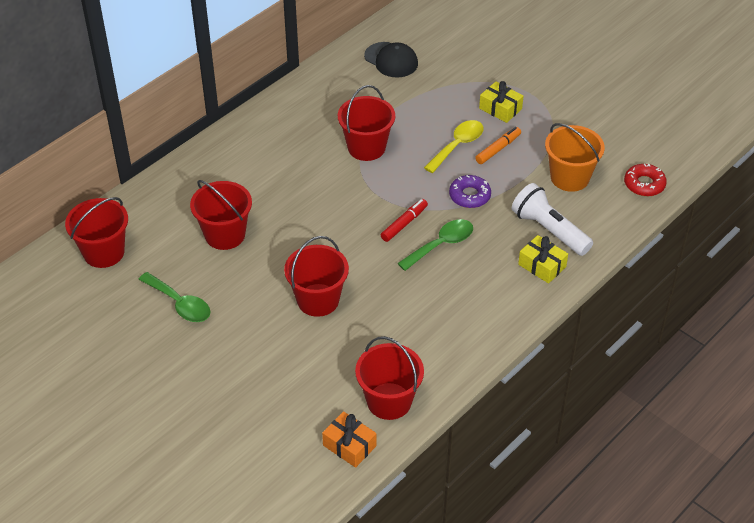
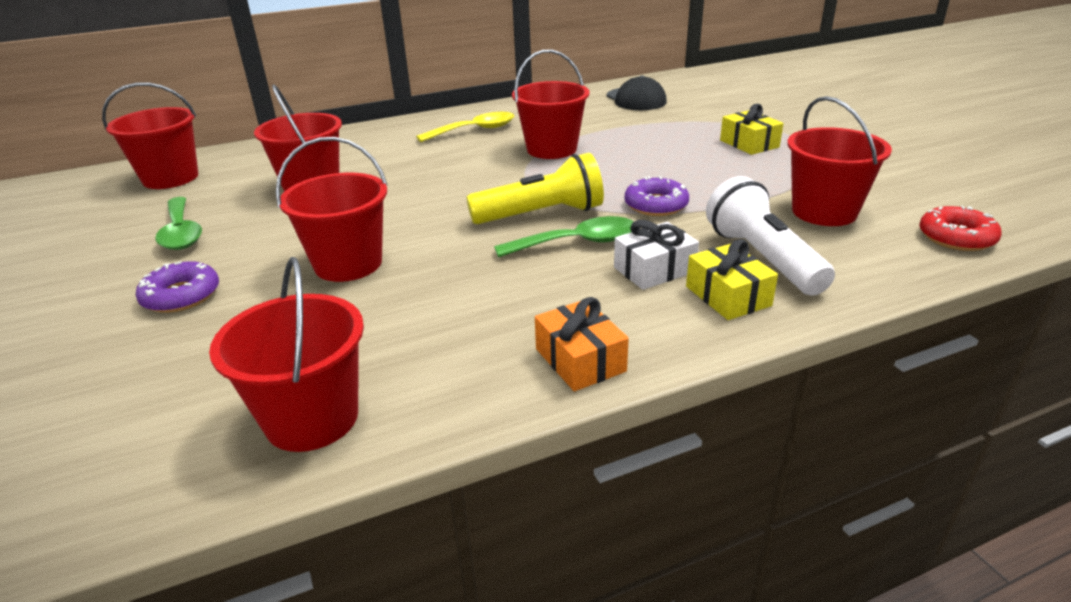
camera: 25 degrees right, 15 degrees down
orange gift [322,411,376,468] -> orange gift moved to [535,297,629,391]
red marker [381,199,428,242] -> yellow flashlight [466,153,604,224]
yellow spoon [424,120,483,173] -> yellow spoon moved to [416,112,515,142]
orange marker [475,127,521,164] -> none
orange bucket [545,123,605,192] -> red bucket [787,96,892,226]
none -> purple donut [136,261,219,313]
none -> white gift [614,220,699,290]

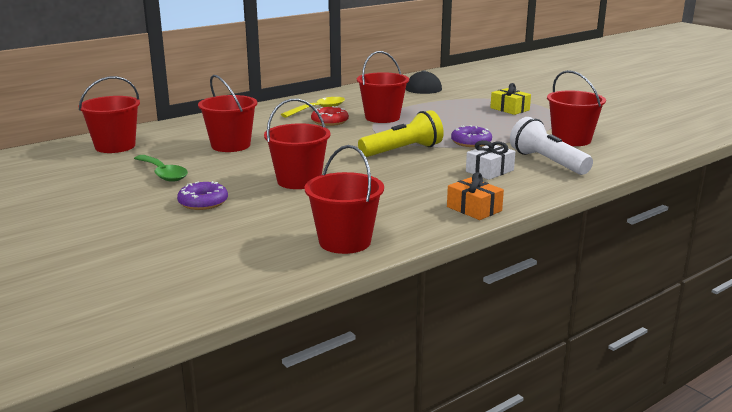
camera: 15 degrees left, 10 degrees down
green spoon [494,216,634,258] -> none
yellow gift [686,239,778,320] -> none
red donut [919,206,1002,251] -> red donut moved to [311,106,349,126]

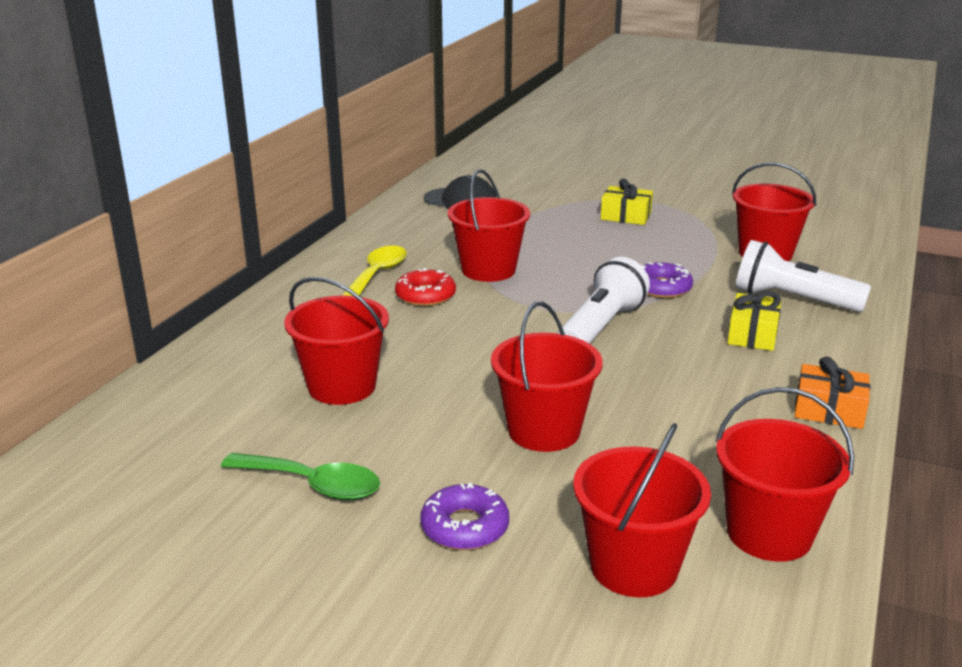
camera: 30 degrees left, 5 degrees up
red bucket [79,76,140,153] -> red bucket moved to [573,423,711,597]
yellow flashlight [358,110,444,157] -> white flashlight [557,257,650,344]
white gift [466,140,516,180] -> yellow gift [727,291,781,351]

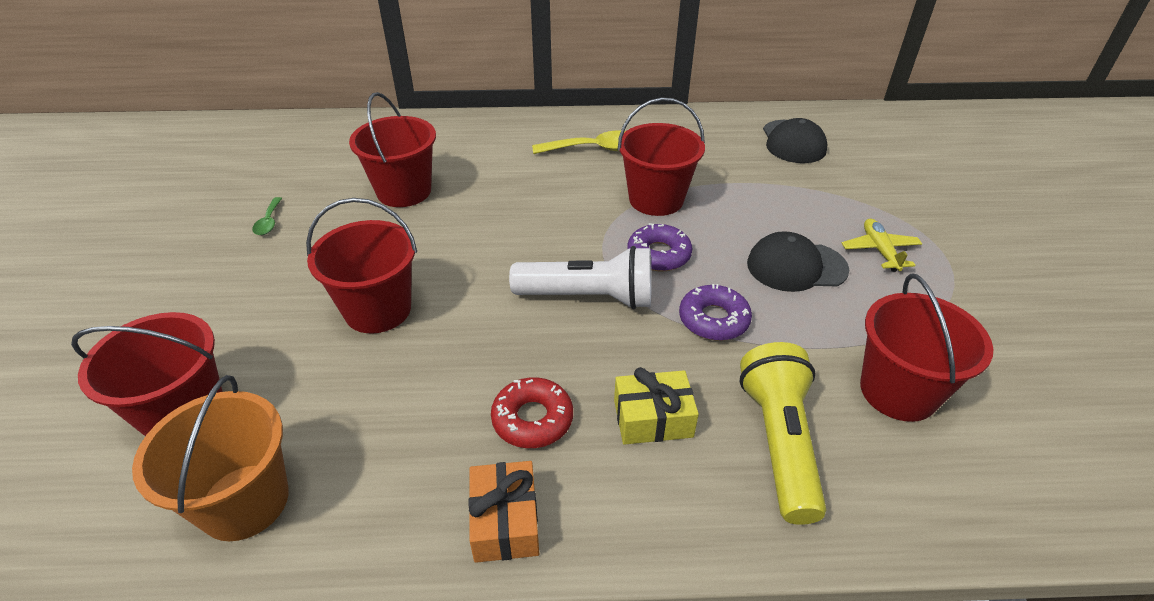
camera: 65 degrees right, 15 degrees up
green spoon [221,453,380,500] -> green spoon [252,197,282,235], size x0.53
red donut [395,268,456,306] -> red donut moved to [491,377,573,448]
purple donut [420,483,509,550] -> purple donut moved to [627,223,692,271]
yellow gift [601,179,653,225] -> yellow plane [842,219,922,272]
red bucket [716,387,854,562] -> orange bucket [132,375,289,541]
white flashlight [736,240,871,312] -> yellow flashlight [740,342,826,525]
none -> black cap [747,231,849,292]

